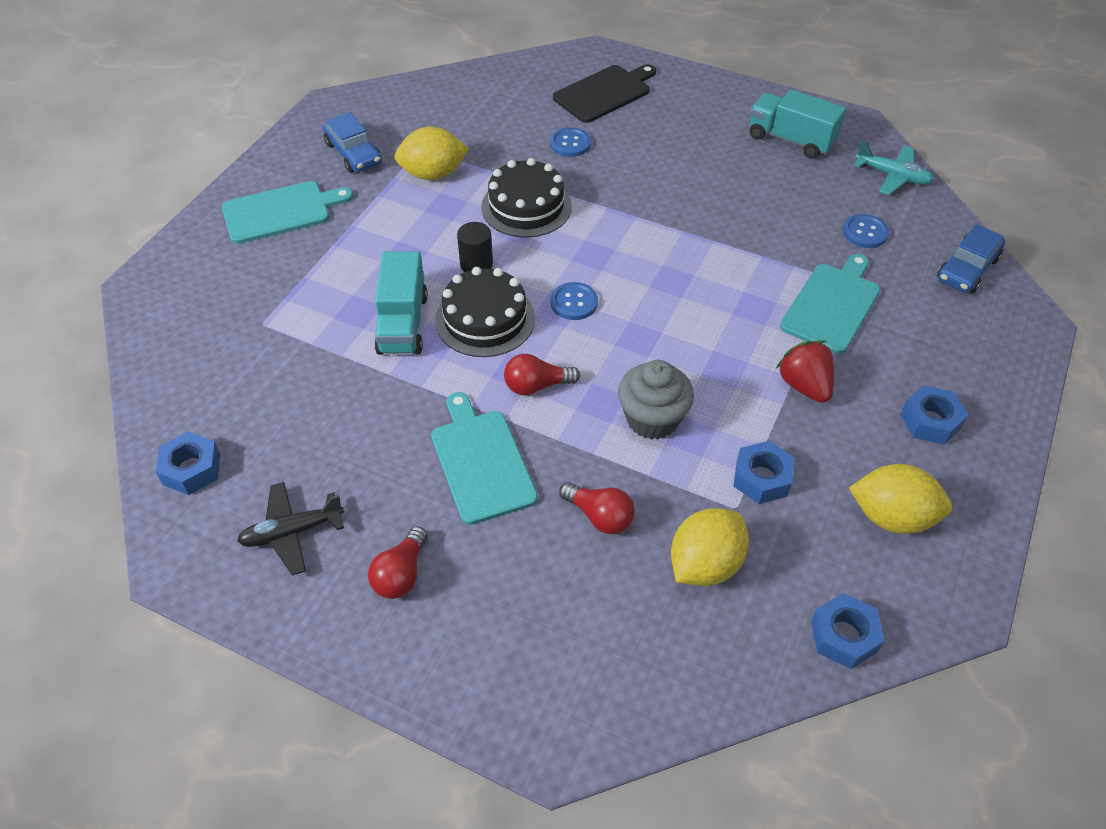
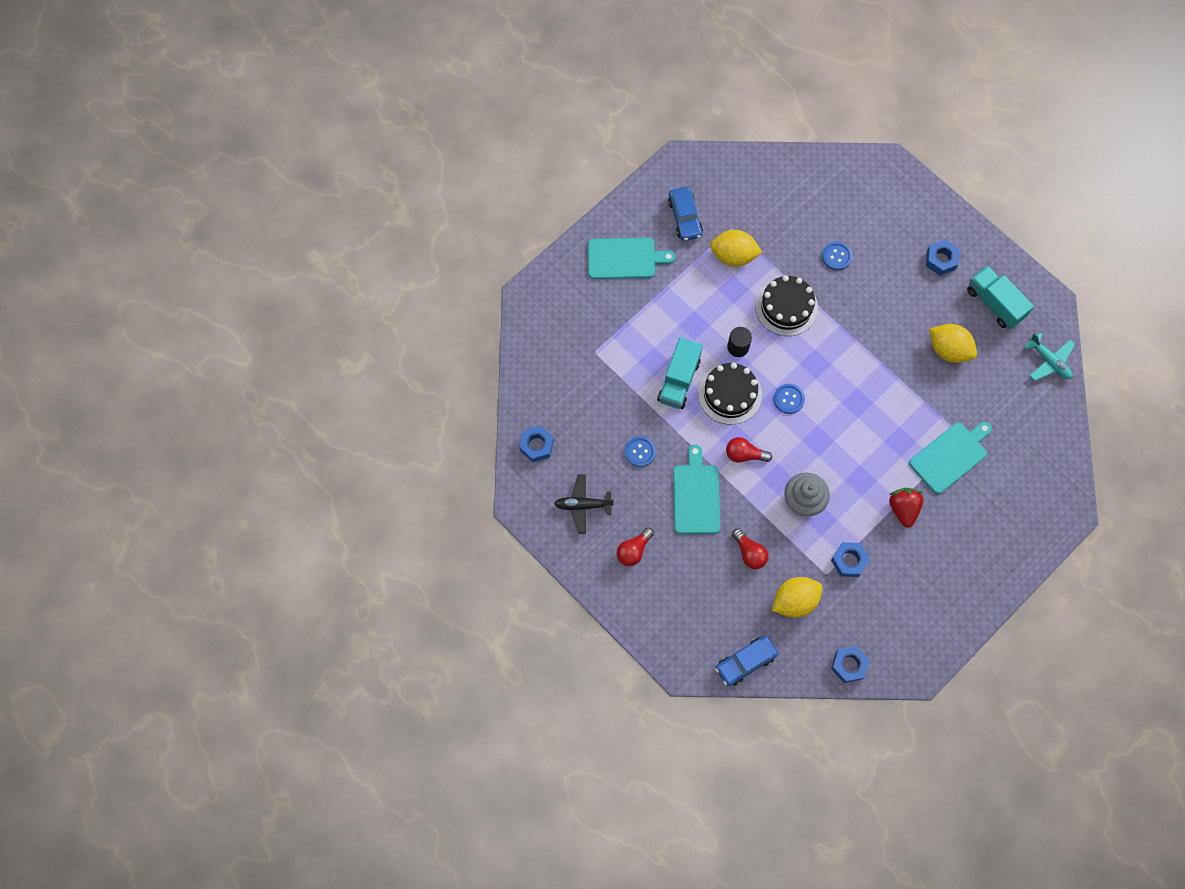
camera: 20 degrees right, 20 degrees up
black cutting board [553,64,656,123] -> none
blue button [843,214,889,248] -> blue button moved to [625,436,656,467]
yellow lemon [849,464,952,534] -> yellow lemon moved to [929,324,977,363]
blue nut [900,385,968,445] -> blue nut moved to [926,240,959,276]
blue car [937,224,1005,293] -> blue car moved to [715,636,778,686]

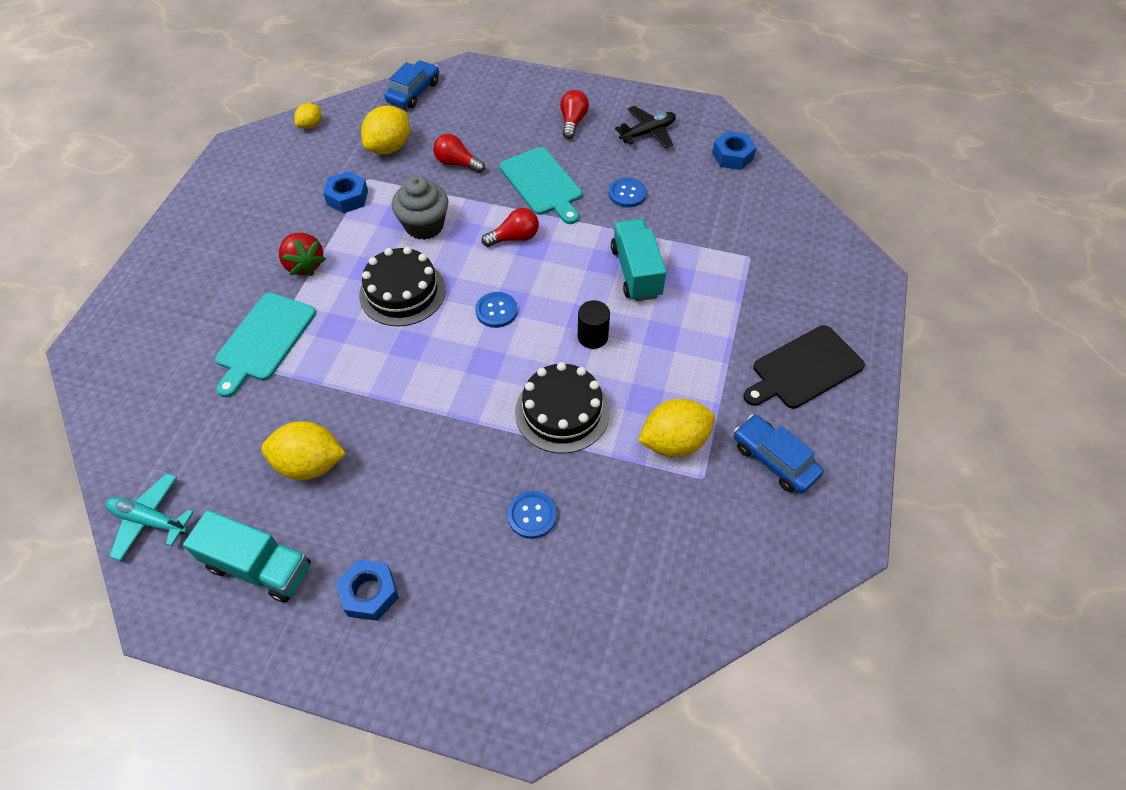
camera: 150 degrees right, 15 degrees down
turquoise cutting board [588,238,675,279] -> black cutting board [743,325,865,409]
black cake [698,363,762,425] -> black cake moved to [359,247,445,327]
blue nut [831,646,870,683] -> yellow lemon [294,103,321,129]

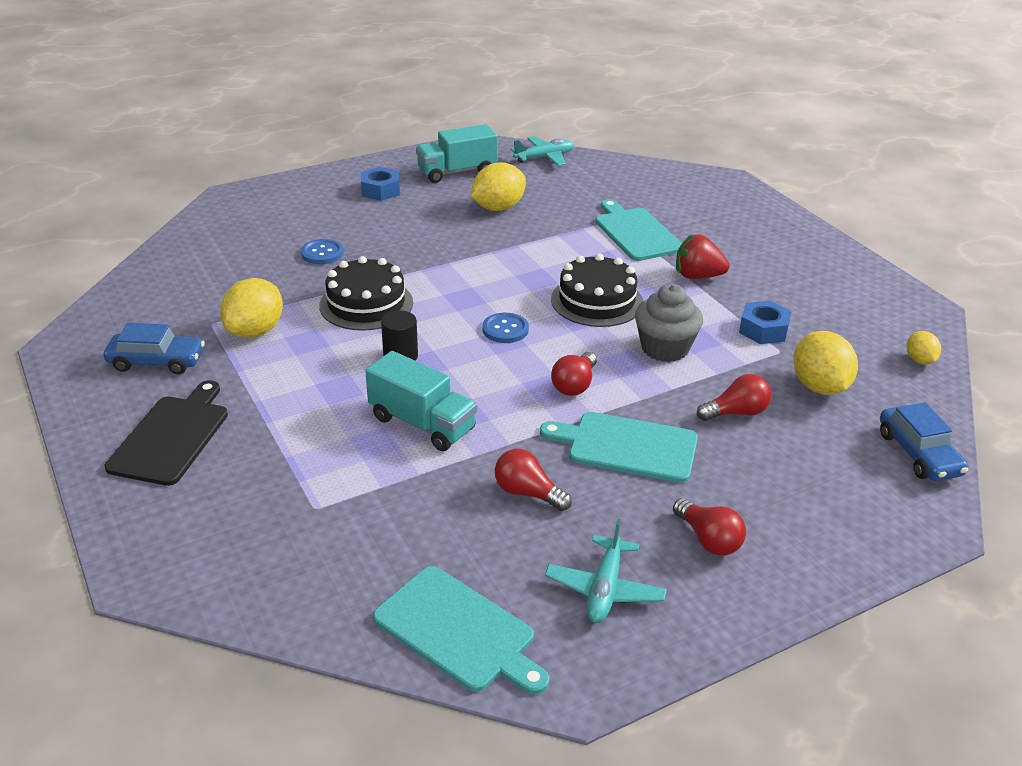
camera: 135 degrees right, 20 degrees down
blue button [609,178,647,208] -> red light bulb [495,449,572,511]
black plane [615,106,676,148] -> turquoise plane [545,519,667,623]
blue nut [712,131,757,170] -> turquoise cutting board [373,566,549,695]

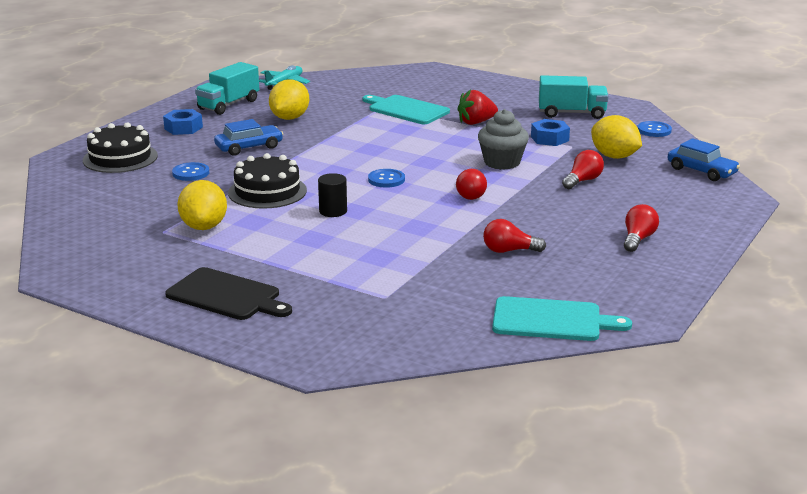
camera: 30 degrees left, 10 degrees down
blue car [104,323,205,374] -> blue car moved to [214,119,283,156]
black cutting board [105,380,228,486] -> black cutting board turned 135 degrees clockwise [165,267,292,320]
turquoise truck [365,351,477,451] -> turquoise truck moved to [539,75,609,119]
turquoise cutting board [540,412,698,483] -> none
turquoise plane [545,519,667,623] -> none
black cake [551,254,643,327] -> black cake moved to [83,122,158,173]
red light bulb [673,498,746,556] -> red light bulb turned 90 degrees counterclockwise [624,204,659,252]
yellow lemon [907,331,941,364] -> blue button [638,121,672,137]

